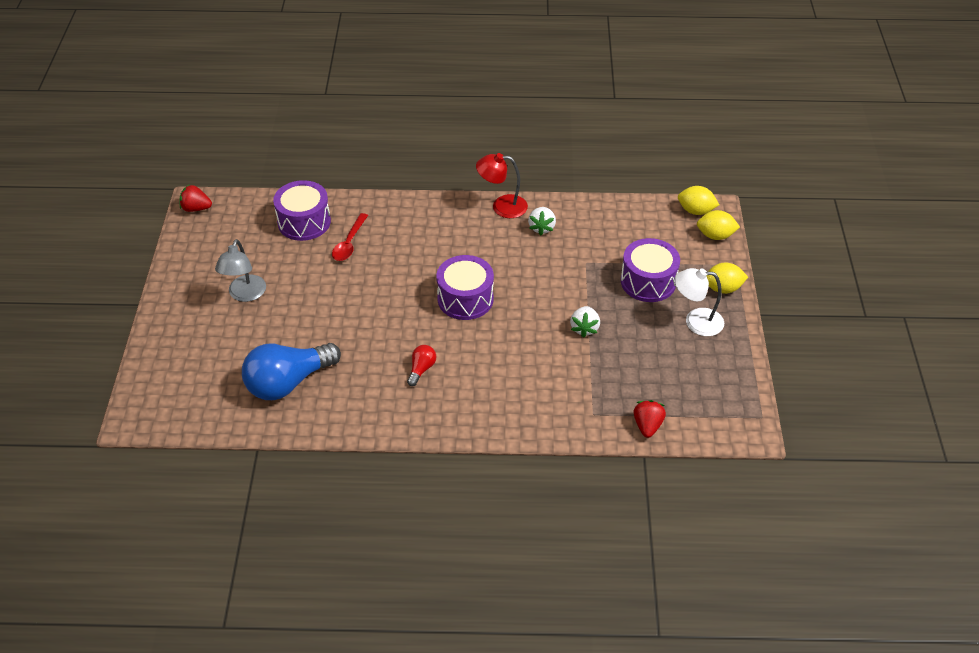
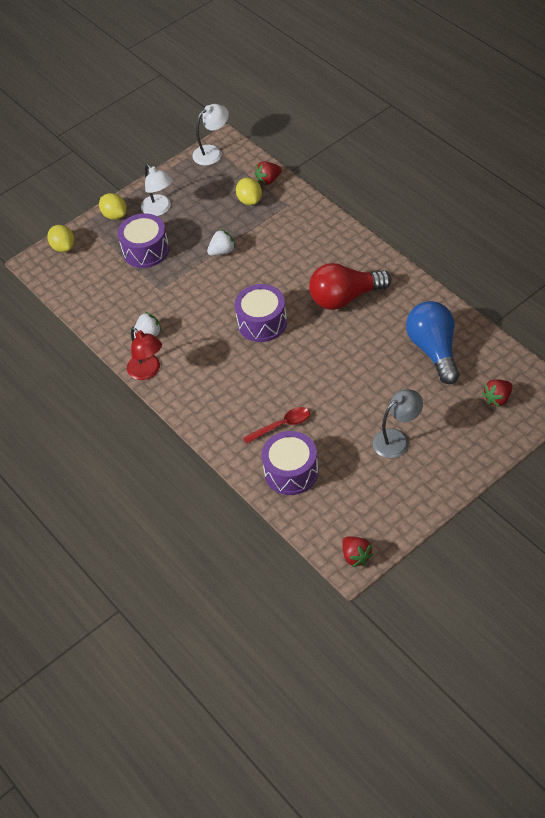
camera: 125 degrees left, 5 degrees up
blue light bulb [242,343,341,400] -> blue light bulb turned 120 degrees counterclockwise [406,301,459,384]
red light bulb [407,345,436,386] -> red light bulb [309,263,391,310], size x2.26
yellow lemon [678,186,719,215] -> yellow lemon moved to [236,178,262,205]
none -> white lamp [192,104,229,165]
none -> red strawberry [482,380,512,407]

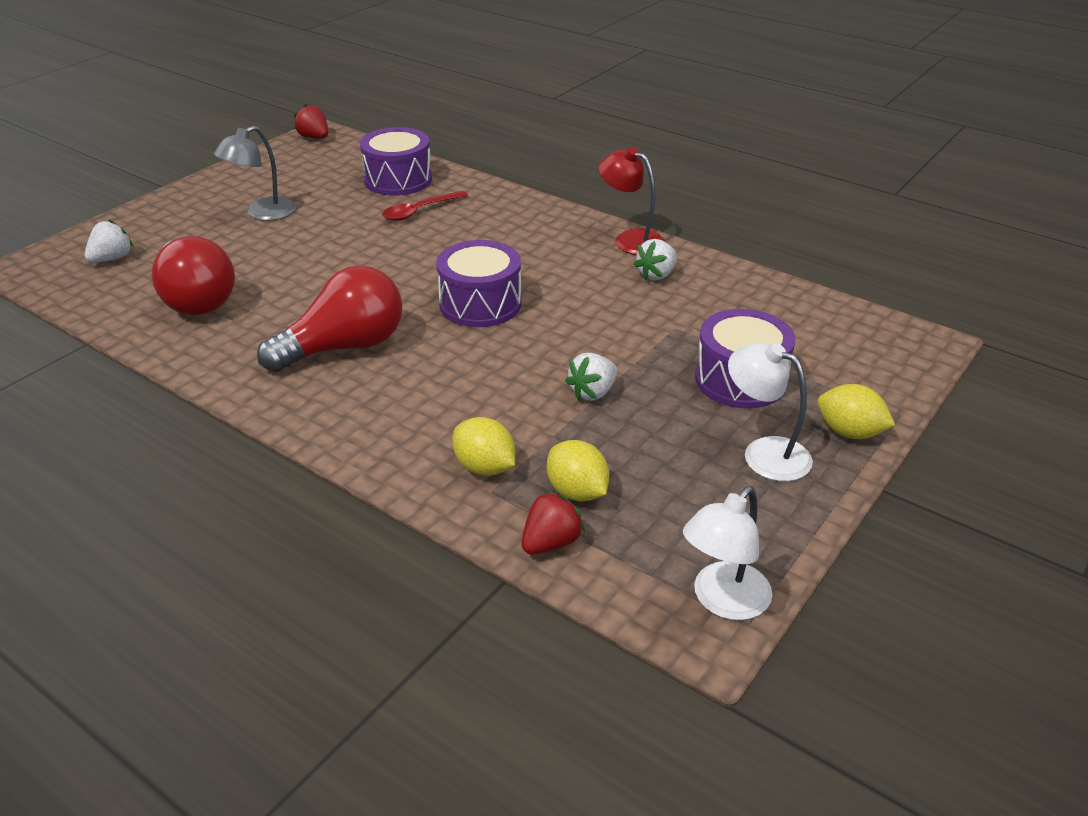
camera: 160 degrees right, 15 degrees down
yellow lemon [47,225,75,252] -> yellow lemon moved to [453,417,515,476]
blue light bulb [406,301,459,384] -> red light bulb [152,236,235,315]
red strawberry [482,380,512,407] -> white strawberry [85,219,133,263]

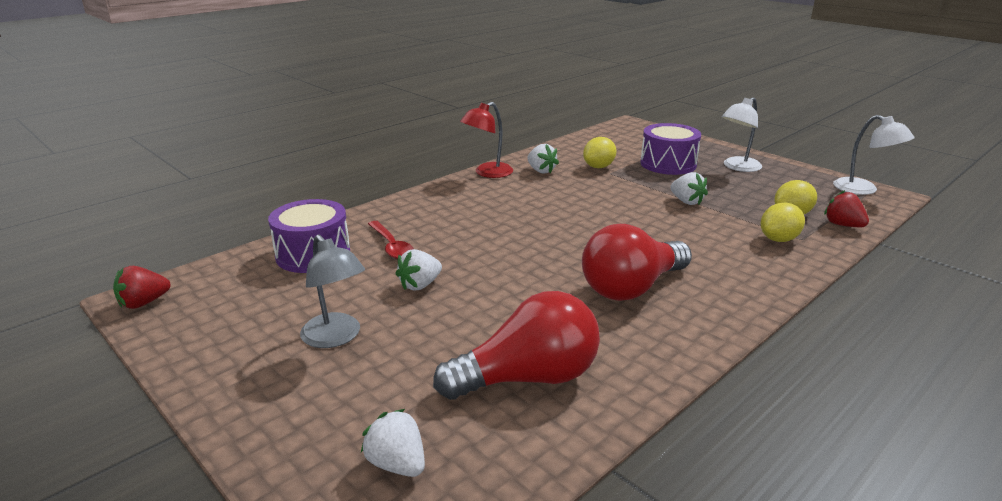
camera: 80 degrees left, 10 degrees down
red light bulb [257,265,402,372] -> red light bulb turned 105 degrees counterclockwise [582,224,692,301]
purple drum [436,240,521,327] -> none
yellow lemon [818,384,895,439] -> yellow lemon moved to [583,137,616,168]
none -> white strawberry [396,249,442,291]

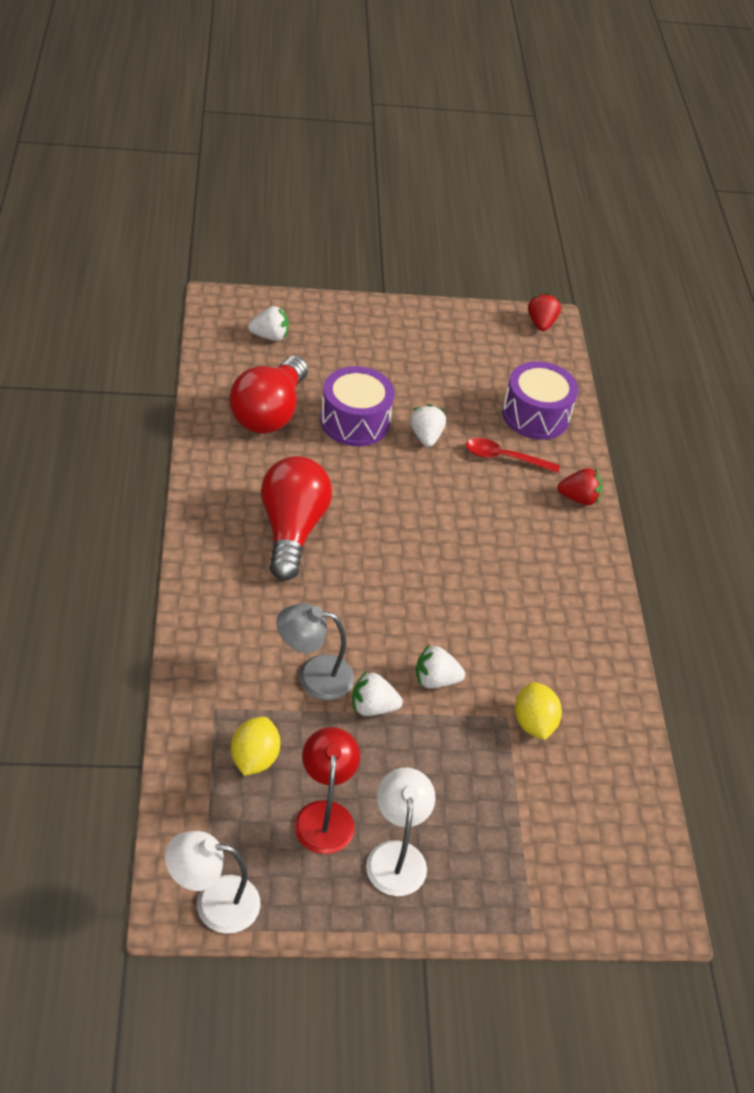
camera: 125 degrees right, 20 degrees up
grey lamp [300,234,365,348] -> grey lamp moved to [277,603,354,700]
red lamp [460,102,513,178] -> red lamp moved to [294,727,360,854]
white strawberry [527,144,559,174] -> white strawberry moved to [416,644,465,689]
purple drum [640,123,701,175] -> purple drum moved to [320,366,395,447]
yellow lemon [761,203,805,242] -> none
red strawberry [824,190,869,227] -> red strawberry moved to [557,468,602,505]

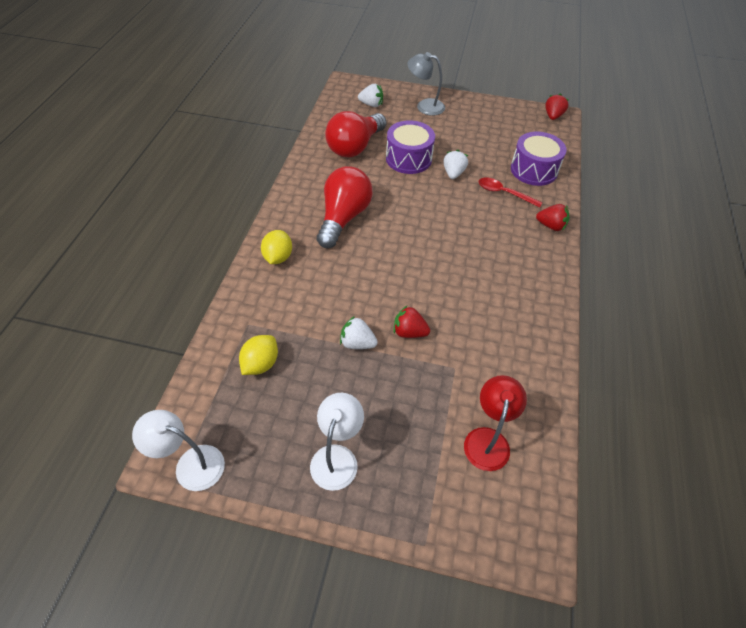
camera: 20 degrees right, 5 degrees up
grey lamp [277,603,354,700] -> grey lamp moved to [408,52,445,116]
red lamp [294,727,360,854] -> red lamp moved to [464,375,527,471]
white strawberry [416,644,465,689] -> red strawberry [394,306,430,338]
yellow lemon [515,682,562,740] -> yellow lemon moved to [261,230,292,264]

